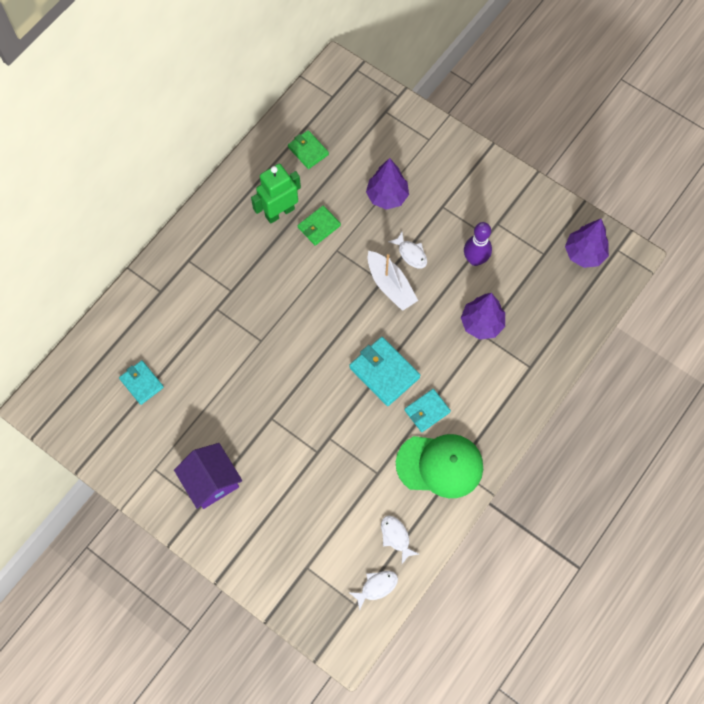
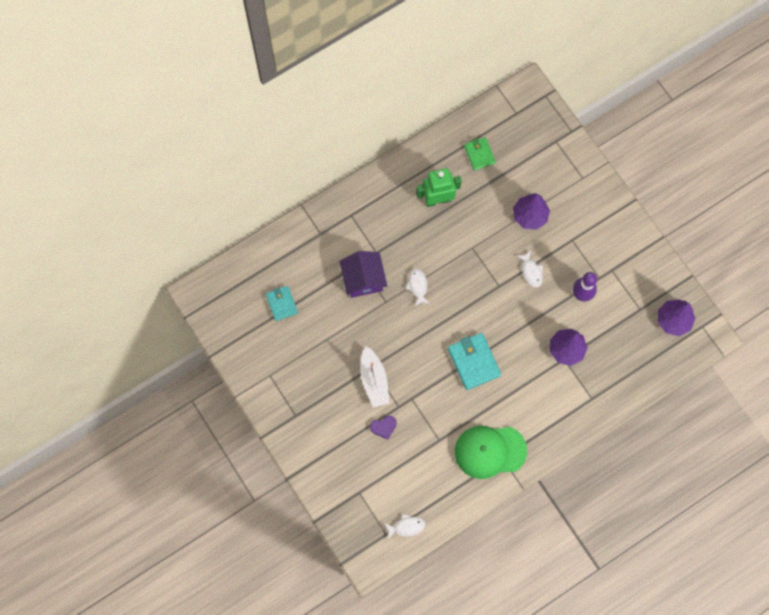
camera: 20 degrees right, 5 degrees up
purple house [174,443,242,509] -> purple house moved to [339,251,387,298]
green wallet [298,206,341,246] -> none
white boat [368,251,418,311] -> white boat moved to [360,346,389,407]
white fish [381,516,418,564] -> white fish moved to [406,268,430,306]
green cap [396,434,483,498] -> green cap turned 150 degrees clockwise [455,426,527,479]
turquoise wallet [405,389,451,432] -> none
none -> purple heart [370,416,397,440]

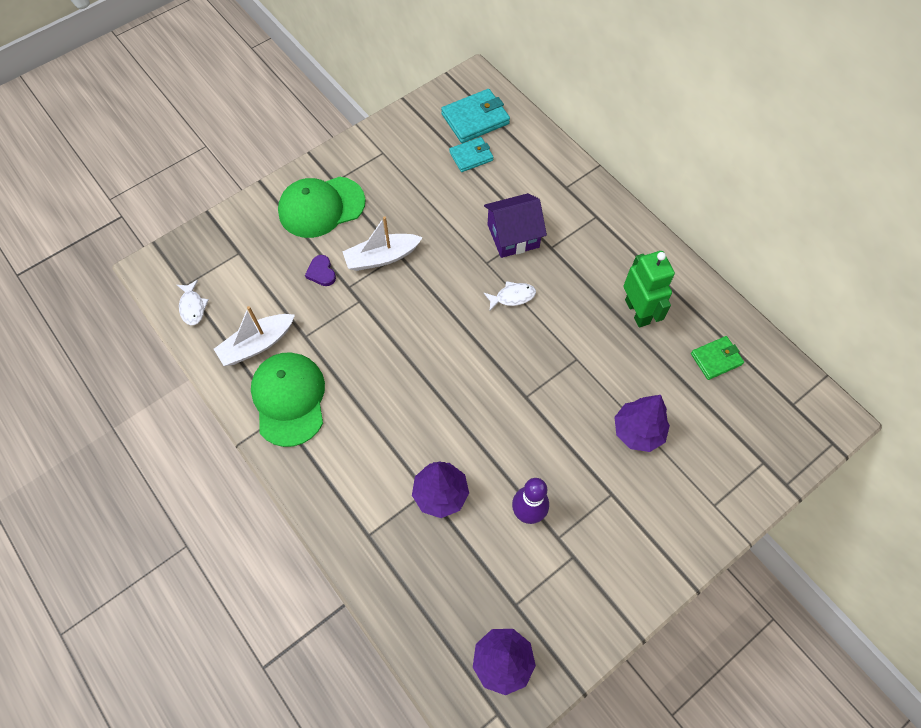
camera: 85 degrees right, 10 degrees down
turquoise wallet [448,333,501,390] -> turquoise wallet moved to [441,89,510,143]
white fish [516,250,543,287] -> none
none -> white boat [214,306,295,366]
none -> green cap [278,177,366,238]

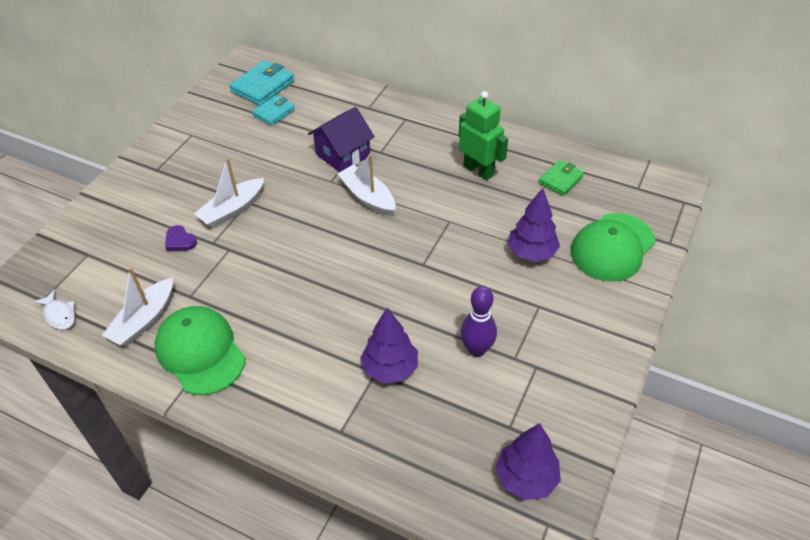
camera: 25 degrees left, 15 degrees down
green cap [278,177,366,238] -> green cap moved to [571,213,655,282]
white fish [484,281,536,312] -> white boat [338,154,396,216]

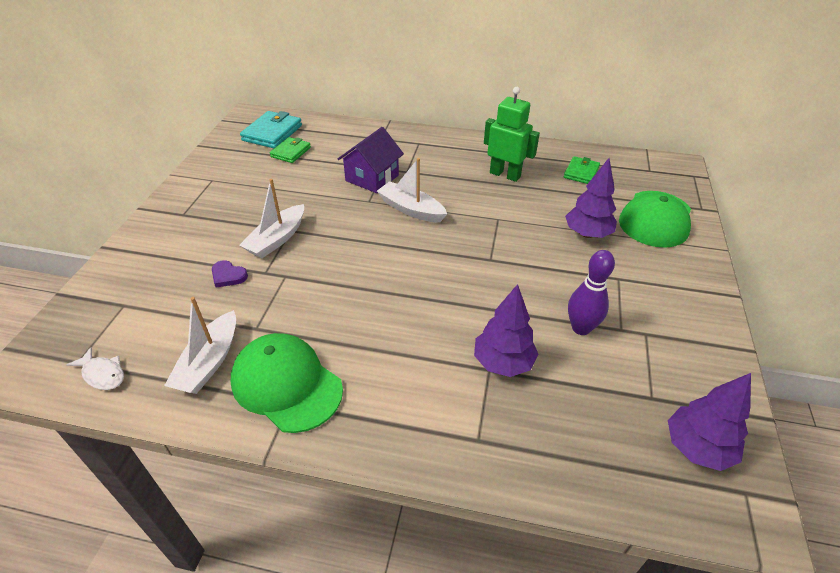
camera: 15 degrees left, 5 degrees down
turquoise wallet [252,95,295,126] -> green wallet [270,137,311,163]

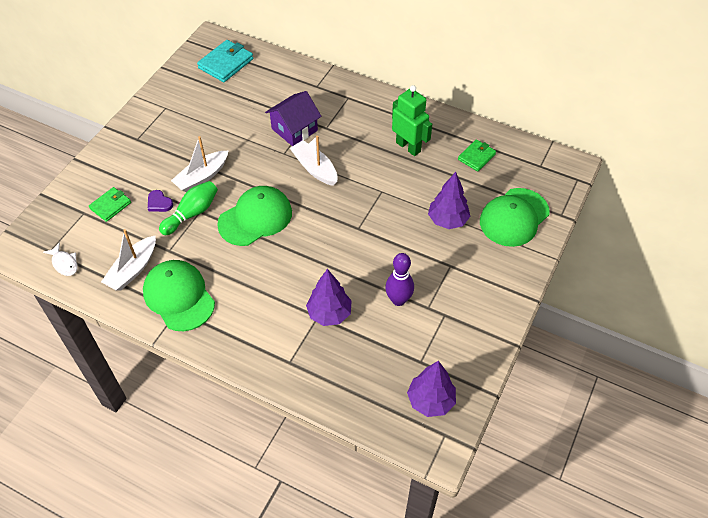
camera: 15 degrees right, 10 degrees up
green wallet [270,137,311,163] -> green wallet moved to [89,187,131,222]
none -> green bowling pin [159,181,218,235]
none -> green cap [217,186,292,246]

